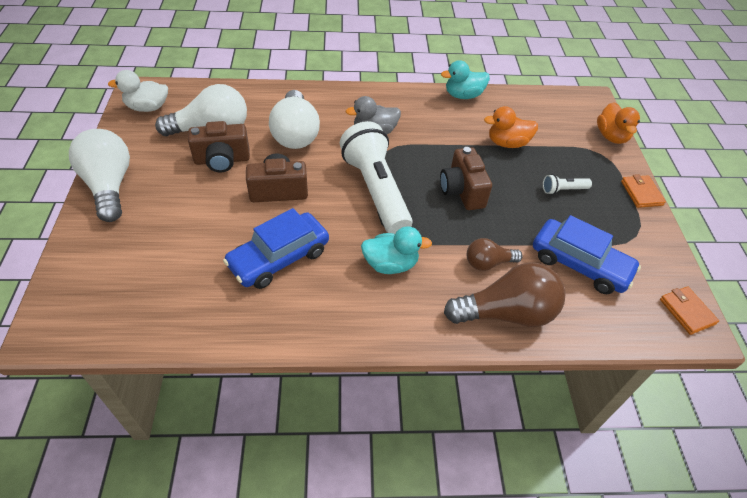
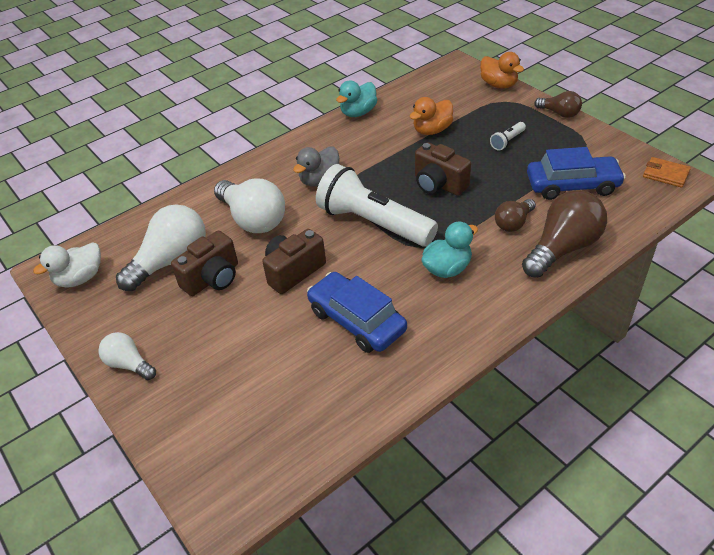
camera: 30 degrees left, 5 degrees down
white light bulb [69,129,130,222] -> white light bulb [98,332,156,380], size x0.55
blue car [223,208,329,289] -> blue car turned 120 degrees clockwise [307,272,407,353]
orange wallet [621,174,666,208] -> brown light bulb [534,91,582,118]

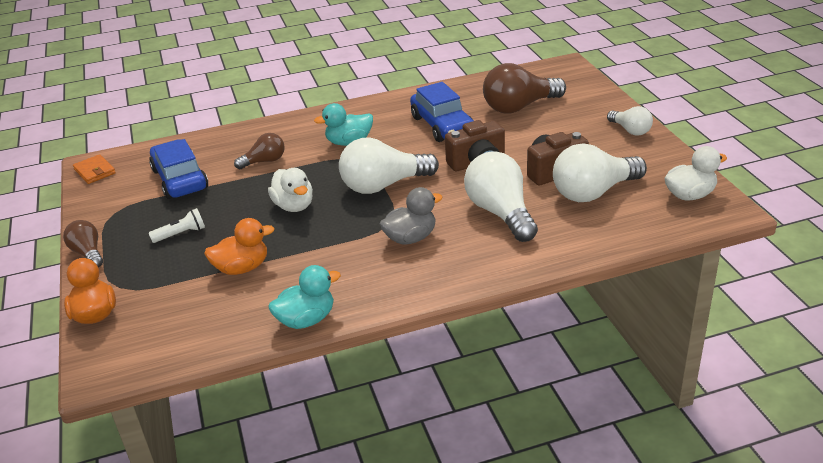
camera: 160 degrees left, 10 degrees down
white flashlight [316,164,438,247] -> white light bulb [339,137,439,194]
brown camera [415,142,471,196] -> white duck [268,168,313,212]
brown light bulb [522,190,607,278] -> brown light bulb moved to [483,63,566,114]
blue car [527,147,626,200] -> blue car turned 45 degrees clockwise [149,139,208,199]

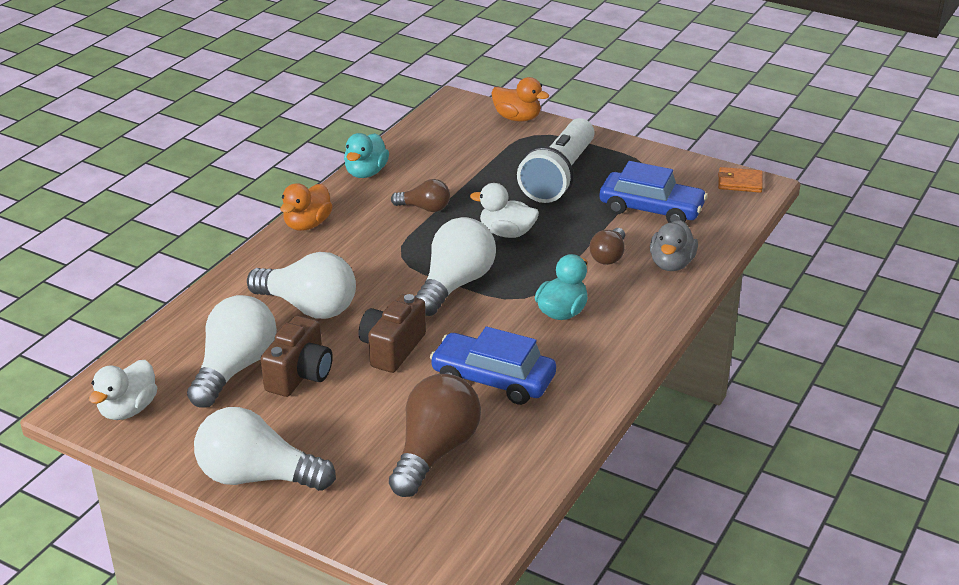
camera: 135 degrees right, 0 degrees up
brown light bulb [63,220,103,267] -> brown light bulb moved to [391,179,450,212]
white flashlight [149,208,205,243] -> white flashlight [517,118,595,203], size x2.44
orange duck [204,218,275,275] -> orange duck moved to [280,183,333,231]
grey duck [380,187,443,245] -> grey duck moved to [650,220,698,271]
white light bulb [607,106,653,136] -> white light bulb [194,407,336,491], size x1.81

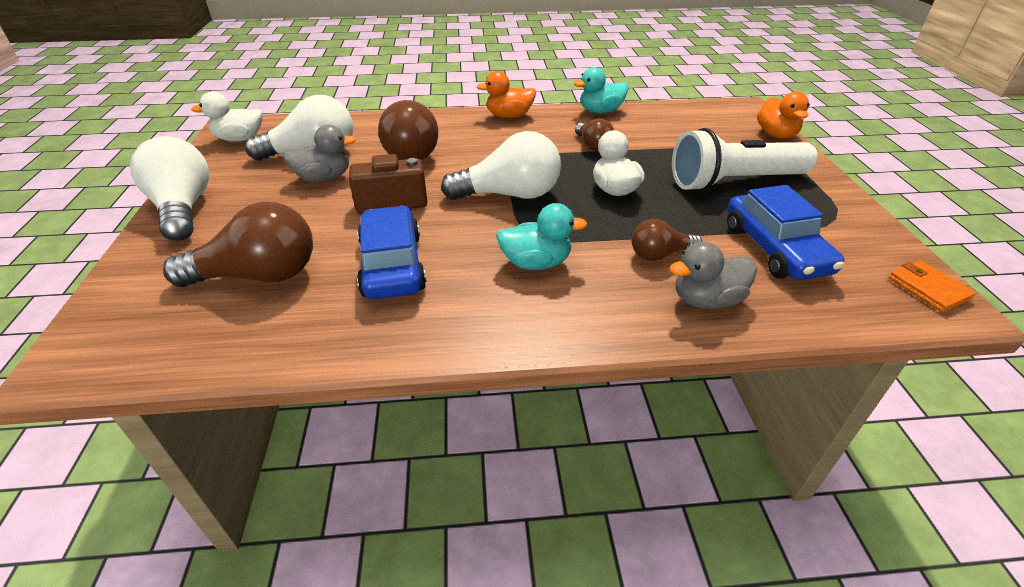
camera: 55 degrees right, 5 degrees up
white light bulb [247,252,356,319] -> brown light bulb [378,100,438,160]
brown camera [261,316,333,397] -> grey duck [283,125,356,183]

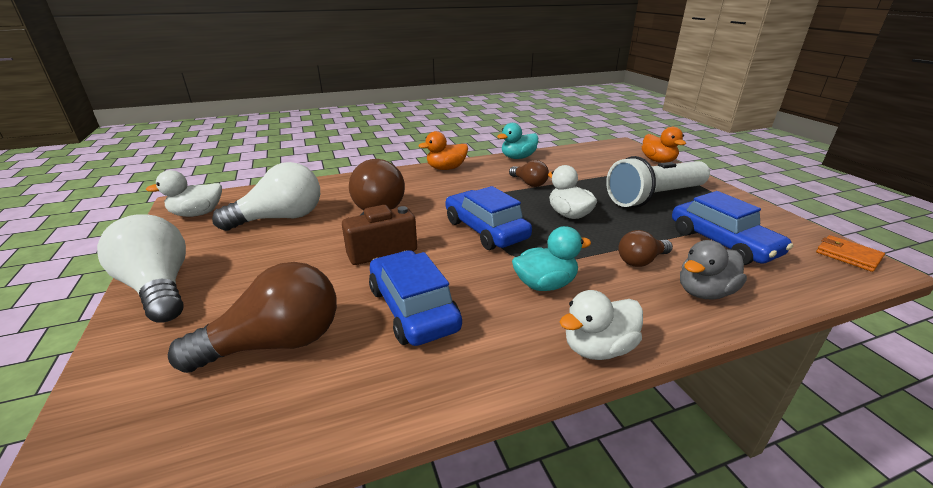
camera: 15 degrees left, 10 degrees down
grey duck [283,125,356,183] -> none
white light bulb [441,131,561,200] -> blue car [446,186,532,250]
none -> white duck [560,290,643,360]

